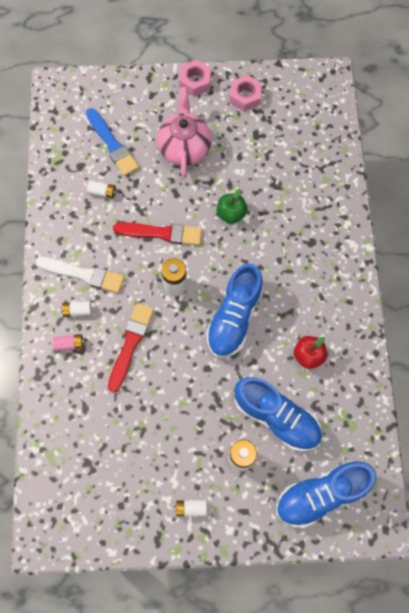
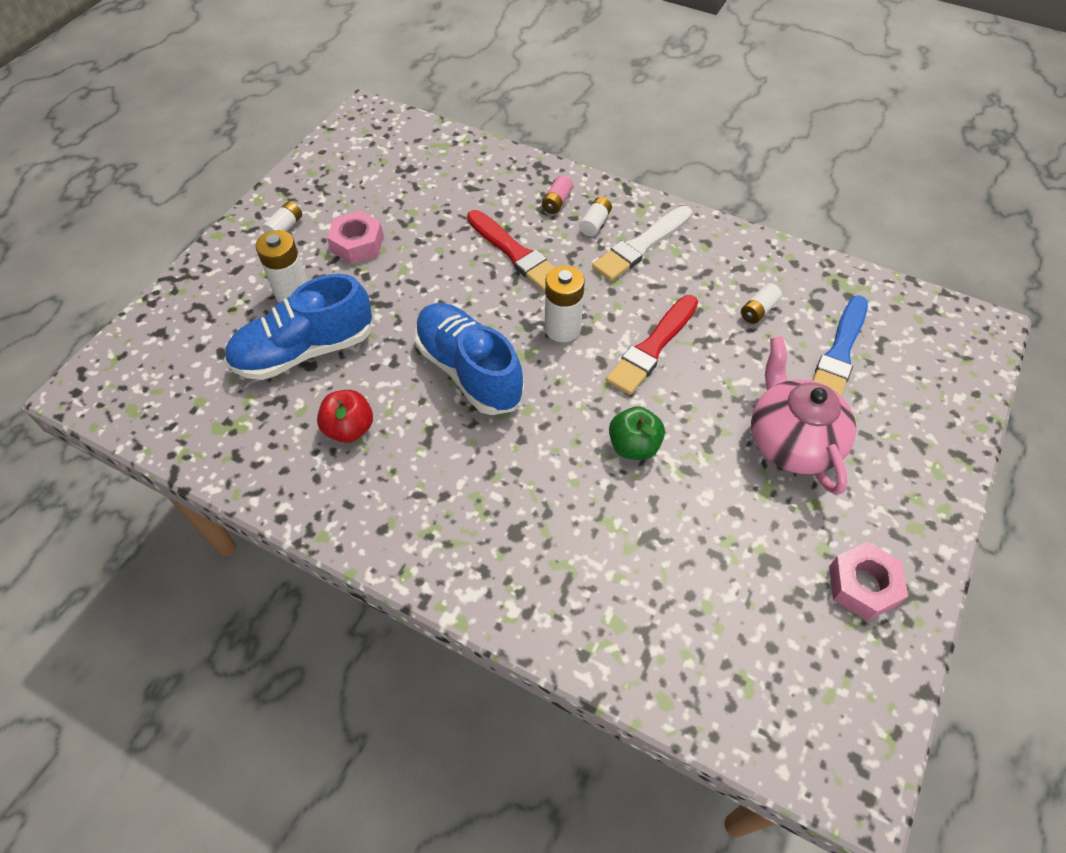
camera: 120 degrees right, 15 degrees down
blue brush [86,108,139,176] -> blue brush turned 60 degrees counterclockwise [812,295,868,396]
pink teapot [157,87,212,178] -> pink teapot turned 135 degrees counterclockwise [751,336,856,495]
pink nut [179,60,211,96] -> pink nut moved to [327,211,384,264]
blue shoe [276,461,376,528] -> none

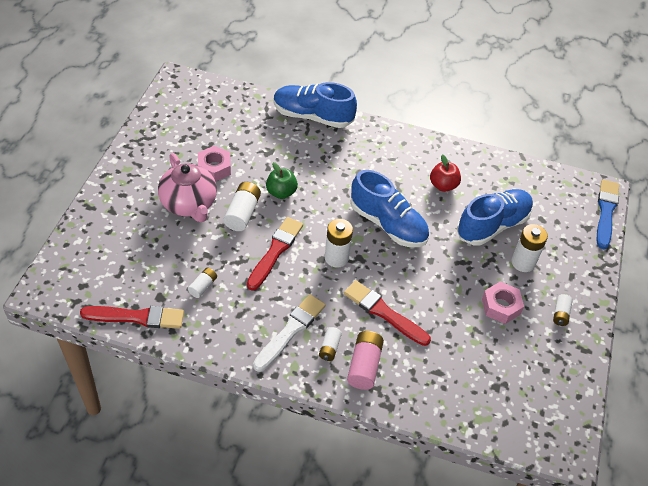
camera: 165 degrees right, 5 degrees down
pink battery [542,175,573,214] -> pink battery [347,331,384,390], size x1.69
blue brush [812,295,868,396] -> blue brush moved to [597,179,619,249]
pink nut [829,542,908,621] -> pink nut moved to [198,146,231,182]
none -> red brush [80,306,184,329]
none -> white battery [223,182,261,231]
none -> blue shoe [274,82,357,128]

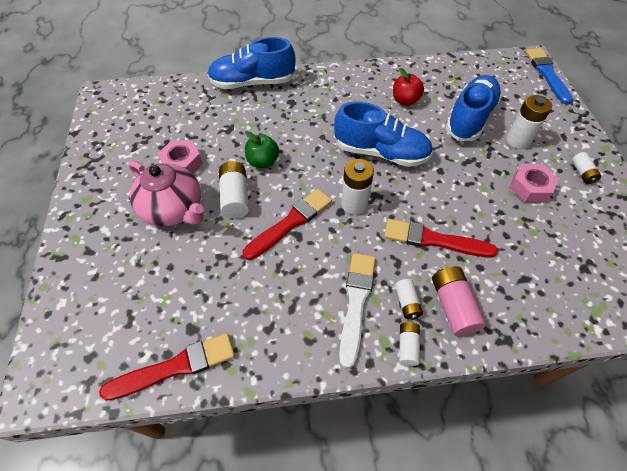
camera: 20 degrees left, 5 degrees up
white battery [188,267,217,298] -> white battery moved to [399,322,420,366]
red brush [247,217,303,290] -> red brush turned 45 degrees clockwise [243,189,332,260]

